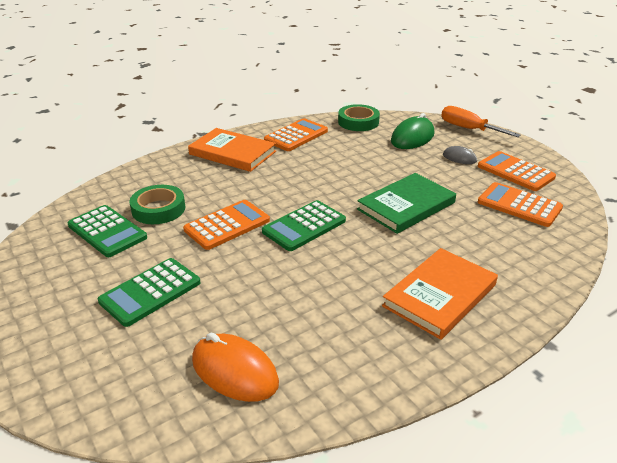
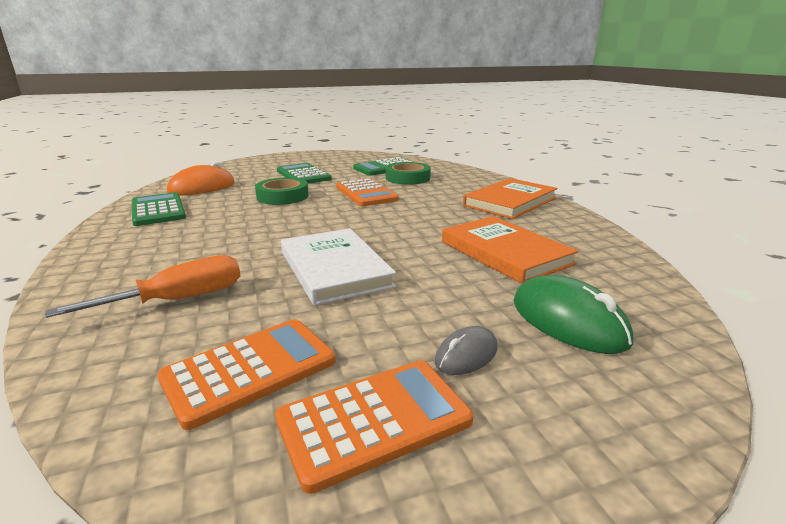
camera: 105 degrees right, 10 degrees down
green calculator [262,200,346,251] -> green calculator moved to [132,192,186,226]
orange calculator [264,118,328,151] -> none
green tape [338,104,380,131] -> green tape moved to [255,178,309,205]
green book [357,173,456,234] -> white book [281,228,396,305]
orange book [382,248,498,340] -> orange book moved to [442,216,579,284]
orange screwdriver [441,106,521,137] -> orange screwdriver moved to [45,255,241,318]

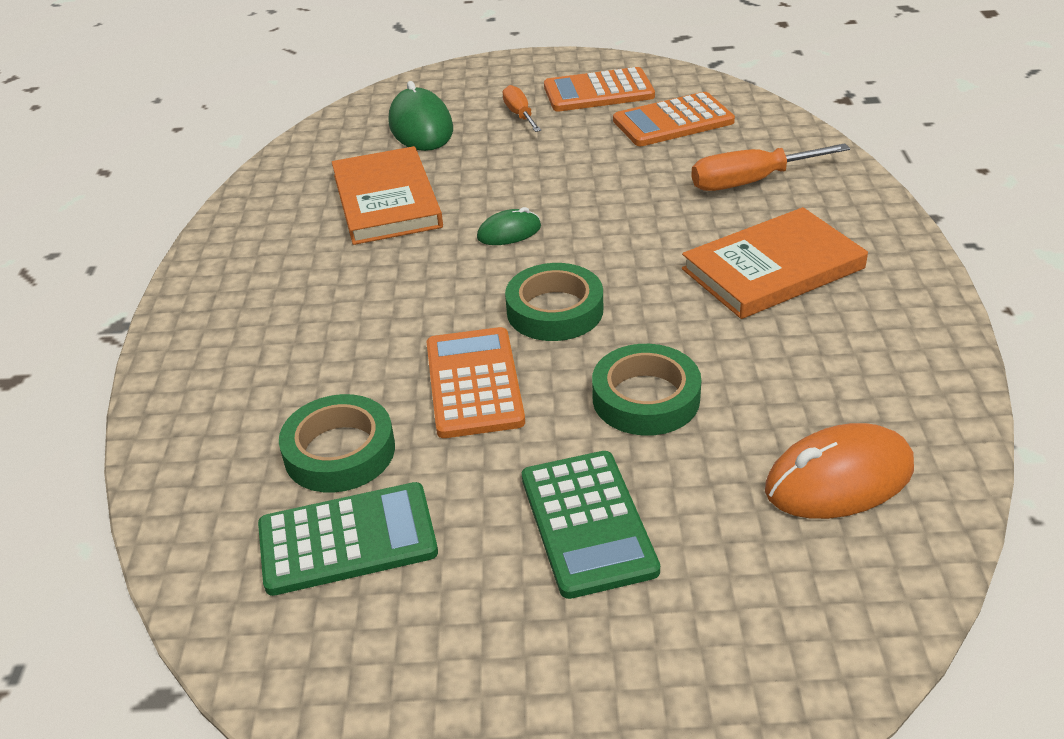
camera: 160 degrees left, 15 degrees up
green calculator [132,192,186,226] -> none
white book [281,228,396,305] -> none
grey mouse [435,326,498,375] -> orange screwdriver [503,85,541,132]
orange book [463,178,558,219] -> orange book moved to [682,207,868,319]
none -> green mouse [477,207,541,245]
none -> green tape [505,263,603,341]

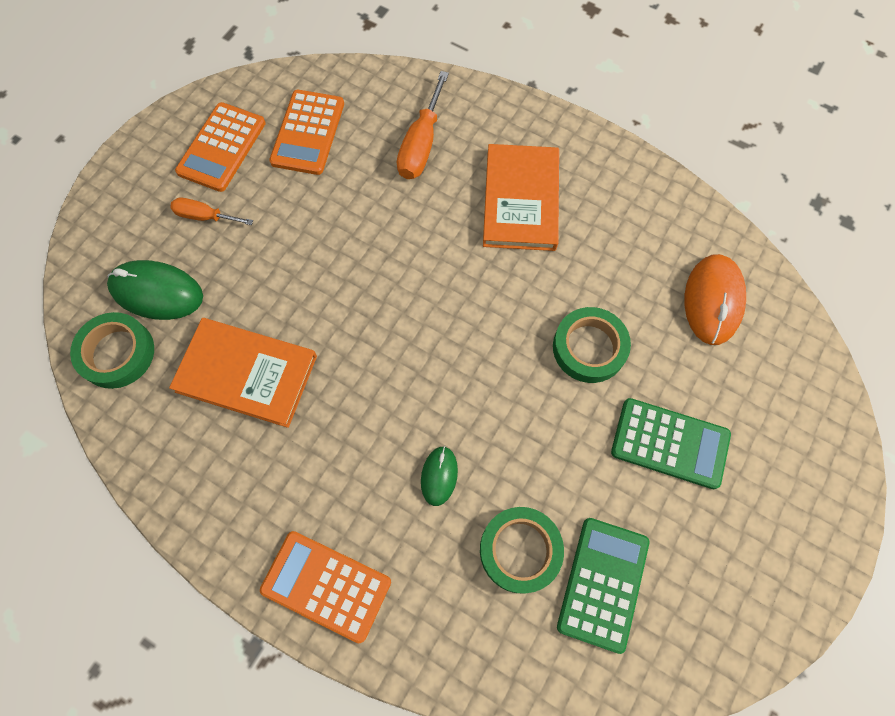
camera: 60 degrees left, 30 degrees up
orange calculator [427,327,525,438] -> orange calculator moved to [260,531,391,643]
green mouse [477,207,541,245] -> green mouse moved to [421,446,458,506]
green tape [505,263,603,341] -> green tape moved to [70,312,154,389]

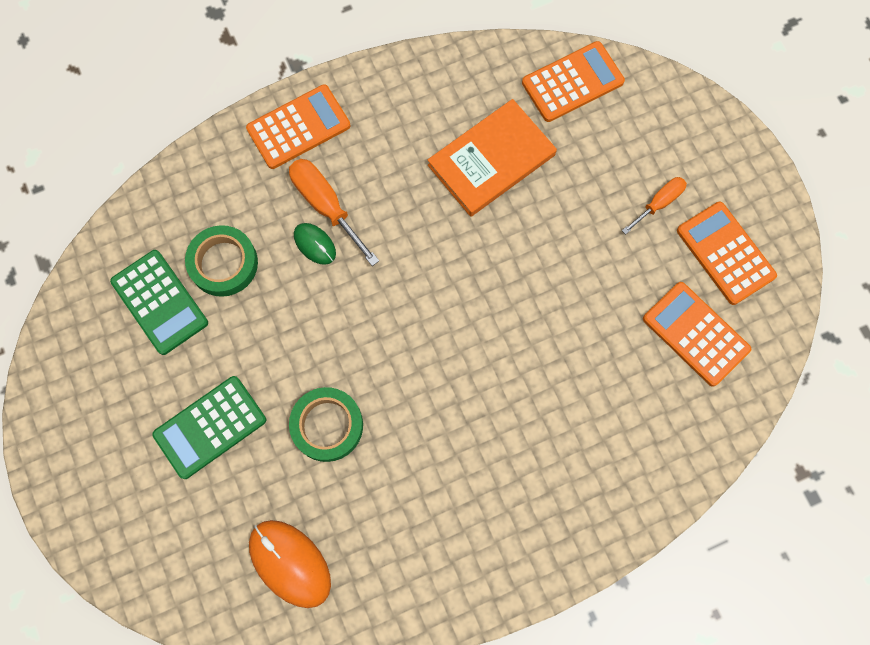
camera: 125 degrees right, 5 degrees up
green tape [70,312,154,389] -> orange calculator [522,41,625,122]
green mouse [107,260,203,320] -> none
orange screwdriver [397,71,449,179] -> orange screwdriver moved to [289,159,379,266]
orange book [483,144,559,251] -> none

